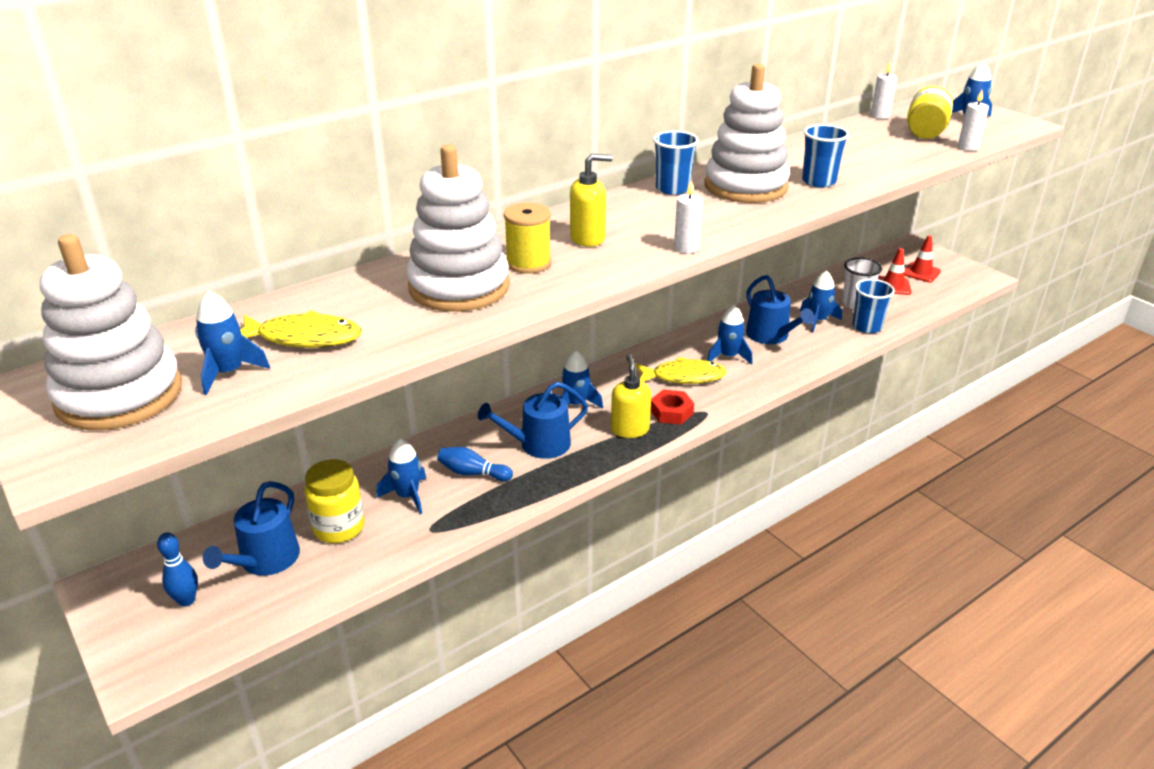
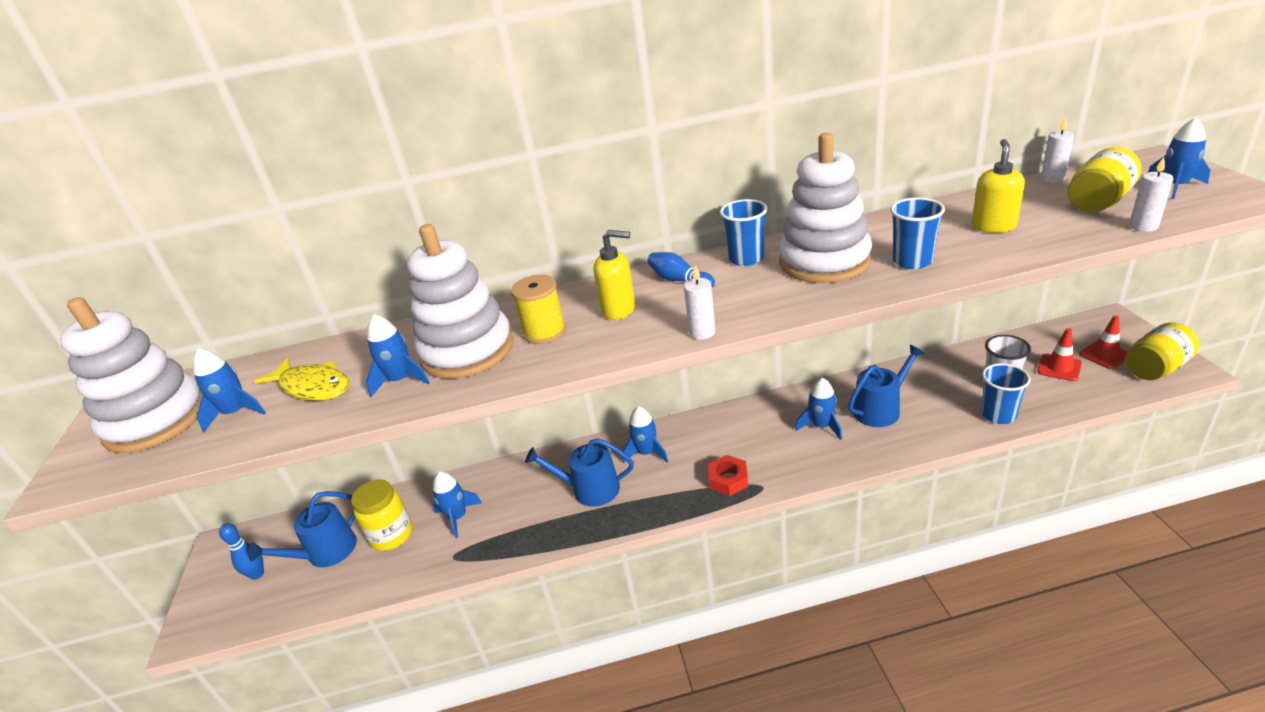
camera: 30 degrees right, 0 degrees up
blue bowling pin [437,447,513,481] -> blue bowling pin moved to [647,252,715,287]
yellow soap dispenser [611,354,651,438] -> yellow soap dispenser moved to [972,139,1025,233]
yellow fish [635,357,727,384] -> none
blue watering can [746,275,814,344] -> blue watering can turned 120 degrees counterclockwise [848,345,924,427]
blue rocket [800,271,842,332] -> blue rocket moved to [366,314,430,397]
none -> yellow jar [1125,322,1200,380]

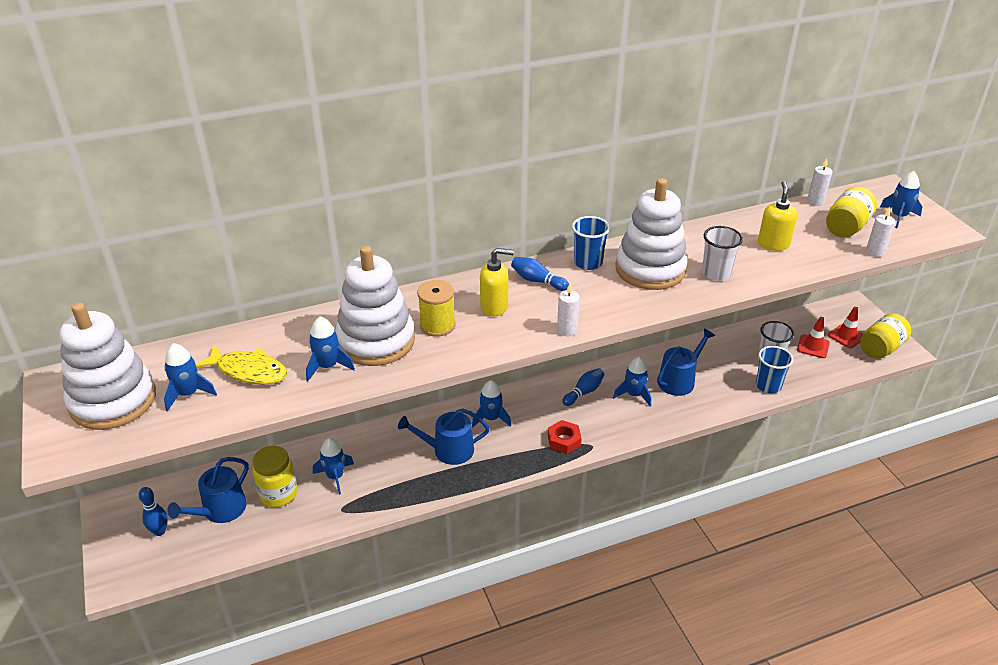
camera: 15 degrees left, 5 degrees up
blue cup [890,197,945,269] -> white cup [702,226,743,281]
none -> blue bowling pin [562,368,604,406]

